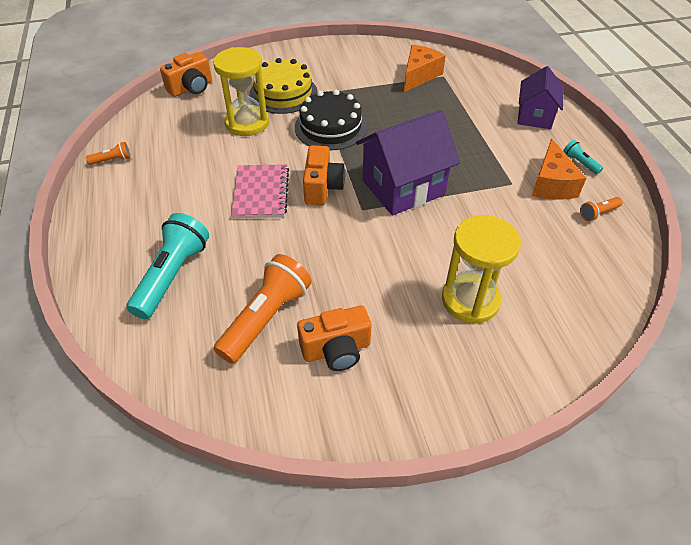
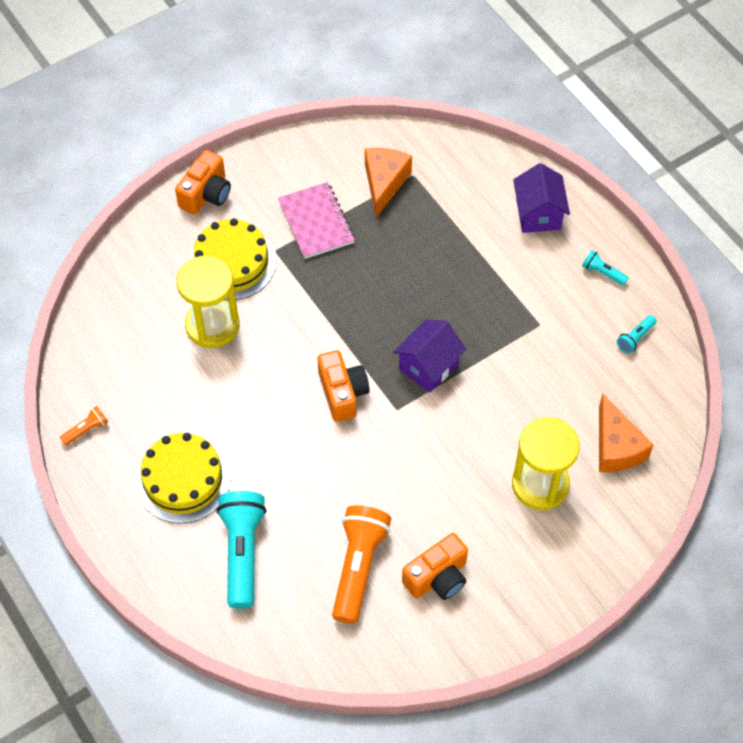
camera: 20 degrees left, 10 degrees up
orange camera [160,52,212,97] -> orange camera moved to [175,150,231,215]
pink notebook [231,164,289,218] -> pink notebook moved to [278,182,355,259]
black cake [295,90,367,150] -> none
purple house [356,110,460,216] -> purple house [393,319,466,393], size x0.63
orange cheese [532,138,586,200] -> orange cheese moved to [599,394,653,472]
orange flashlight [580,197,623,221] -> turquoise flashlight [617,315,656,354]
none -> yellow cake [136,433,230,523]

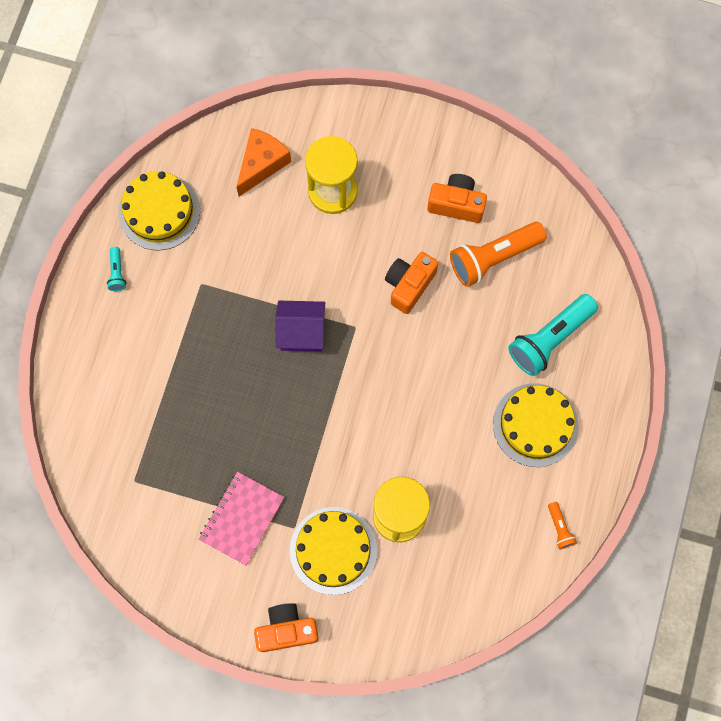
camera: 130 degrees left, 15 degrees up
orange flashlight [60,406,108,446] -> orange flashlight turned 120 degrees counterclockwise [548,502,577,549]
orange camera [318,350,369,422] -> orange camera moved to [385,252,438,314]
orange cheese [365,148,412,218] -> none
purple house [513,163,570,233] -> none
turquoise flashlight [617,315,656,354] -> yellow cake [118,171,200,251]

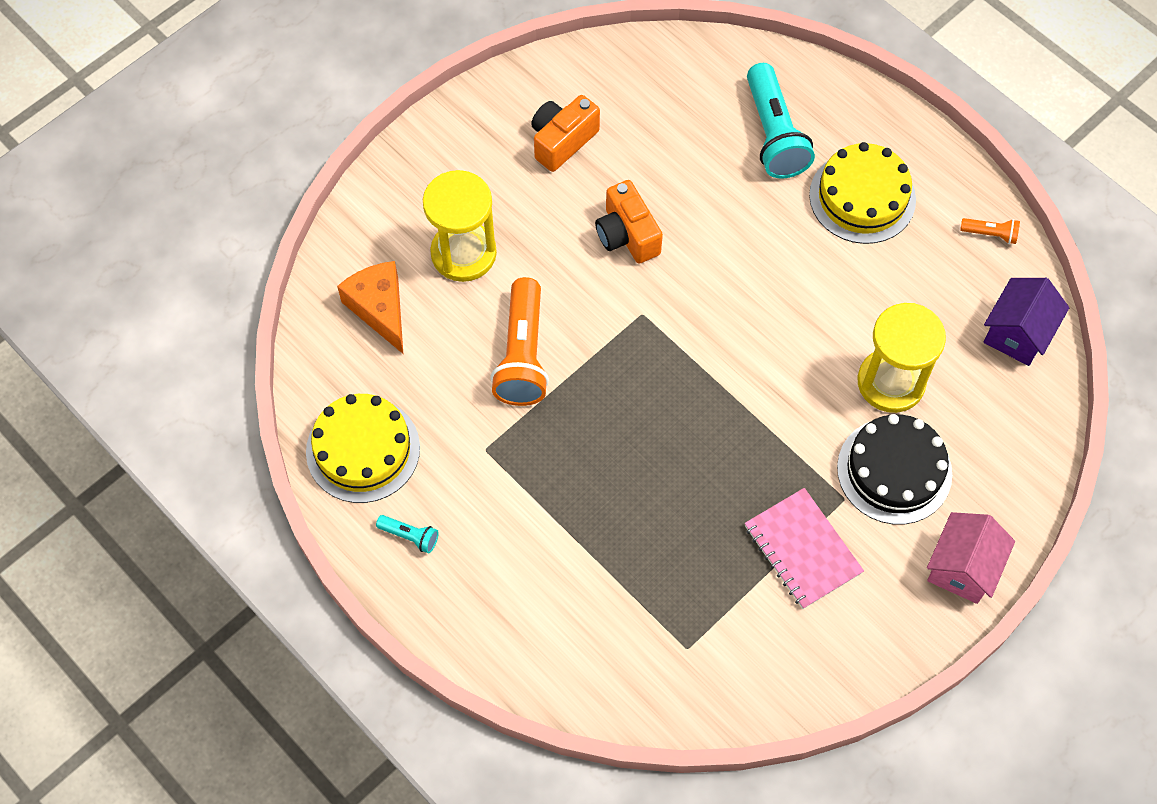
camera: 60 degrees left, 10 degrees down
orange camera [254,603,319,652] -> pink house [927,512,1015,604]
purple house [275,301,325,352] -> purple house moved to [984,278,1069,366]
yellow cake [290,507,377,595] -> black cake [837,414,952,524]
orange flashlight [450,222,547,287] -> orange flashlight moved to [491,277,549,406]

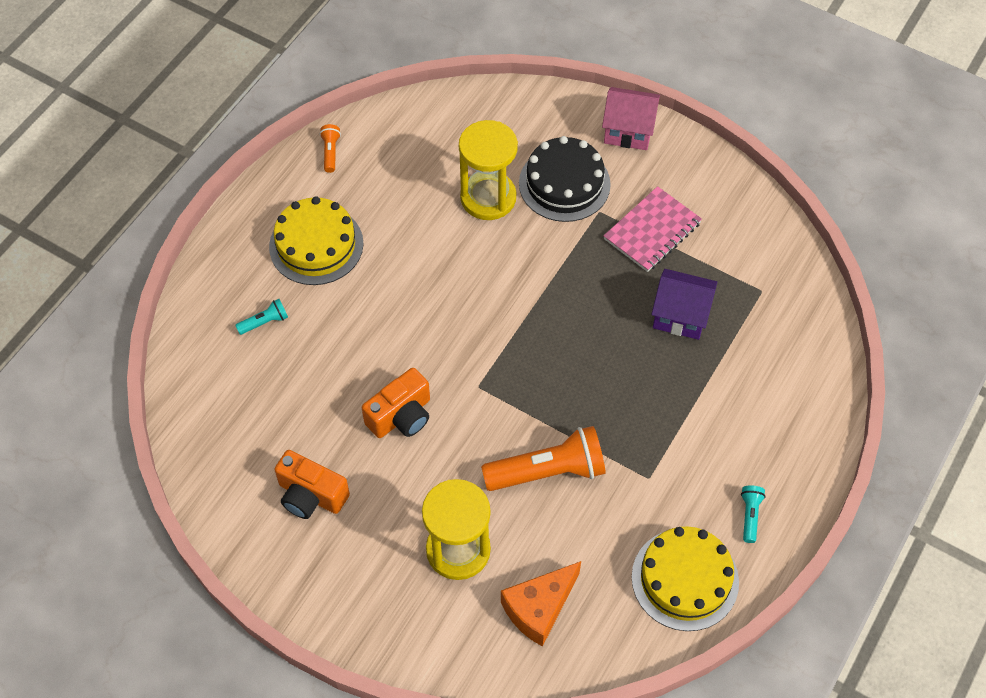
camera: 105 degrees left, 5 degrees down
turquoise flashlight [747,63,815,179] -> turquoise flashlight [235,299,288,335], size x0.46
purple house [984,278,1069,366] -> purple house moved to [651,269,717,340]

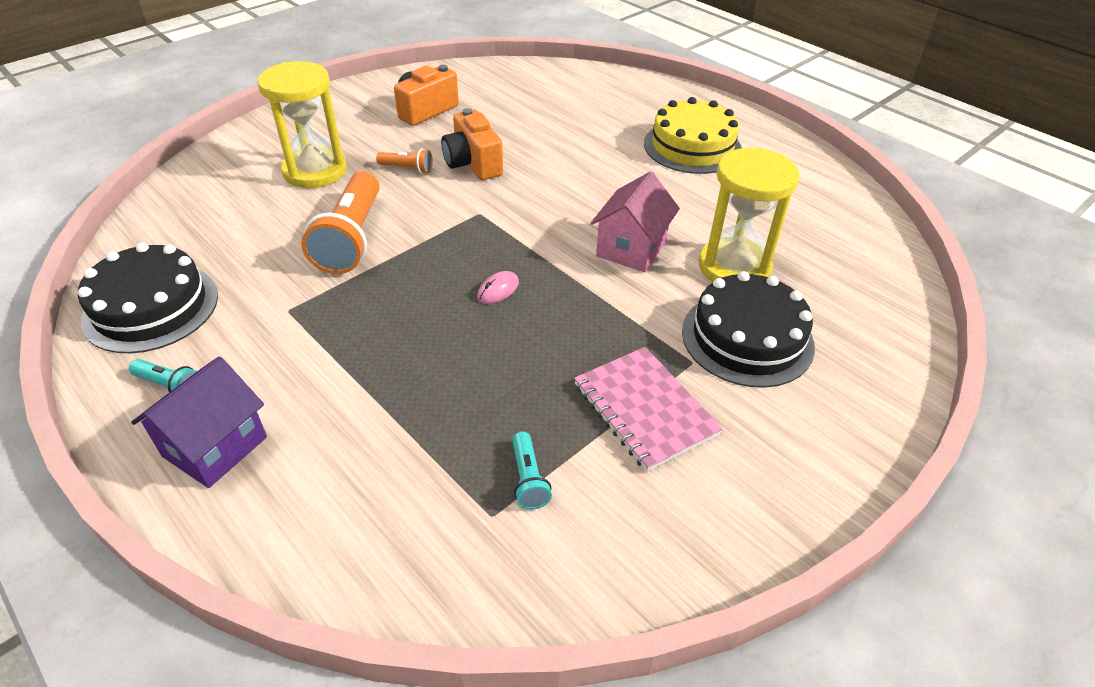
camera: 105 degrees right, 15 degrees down
turquoise flashlight [235,299,288,335] -> turquoise flashlight moved to [512,431,552,510]
orange flashlight [320,124,341,173] -> orange flashlight moved to [376,149,433,173]
orange cheese [501,561,581,647] -> none
pink house [602,87,660,150] -> pink house moved to [591,171,680,272]
yellow cake [631,526,739,631] -> black cake [78,243,218,353]
purple house [651,269,717,340] -> purple house moved to [131,356,267,488]
none -> pink mouse [477,271,519,304]

